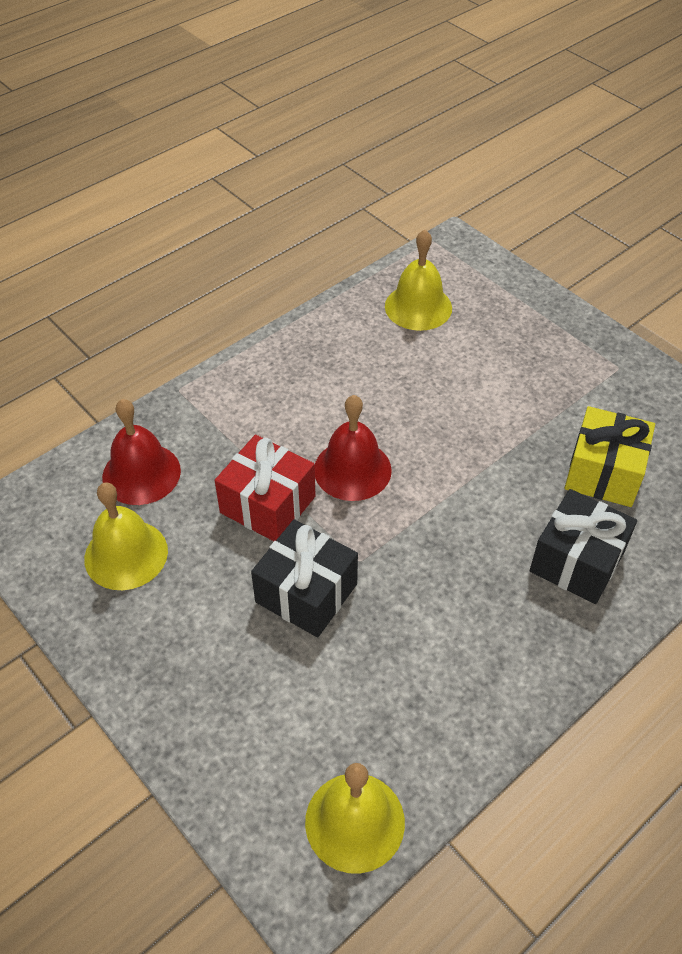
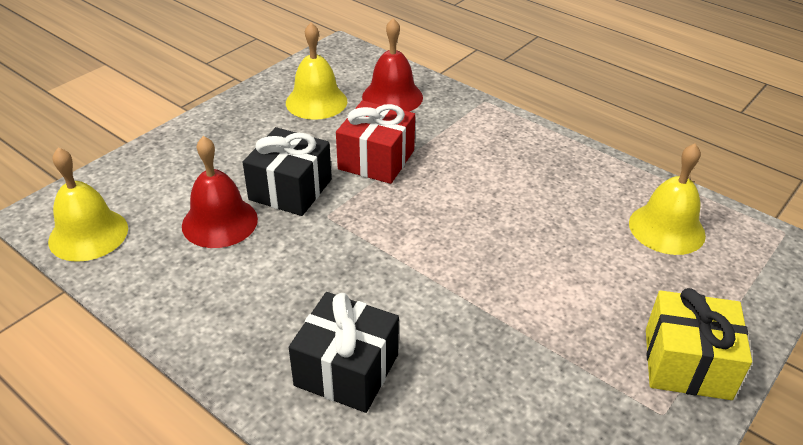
camera: 80 degrees right, 10 degrees down
red bell [315,395,392,501] -> red bell moved to [182,136,258,248]
yellow gift [565,406,655,507] -> yellow gift moved to [646,288,752,400]

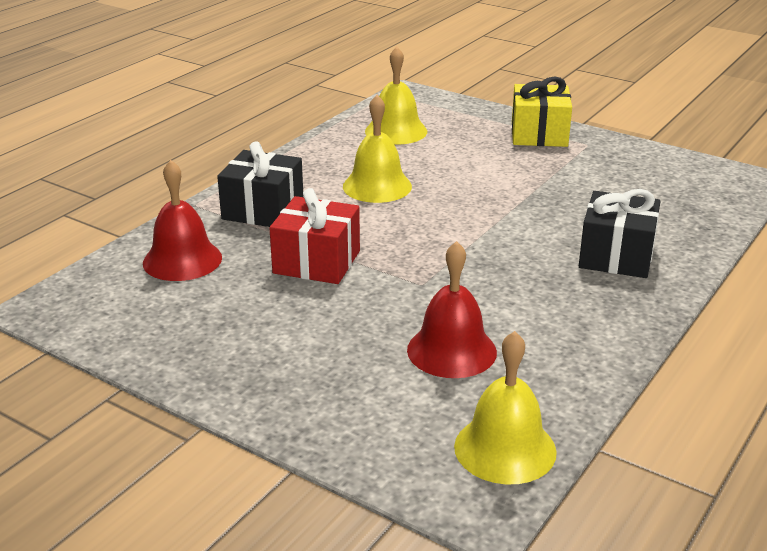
camera: 95 degrees left, 10 degrees down
black gift [243,127,332,216] -> black gift moved to [217,141,303,227]
yellow bell [286,22,347,120] -> yellow bell moved to [343,95,412,203]

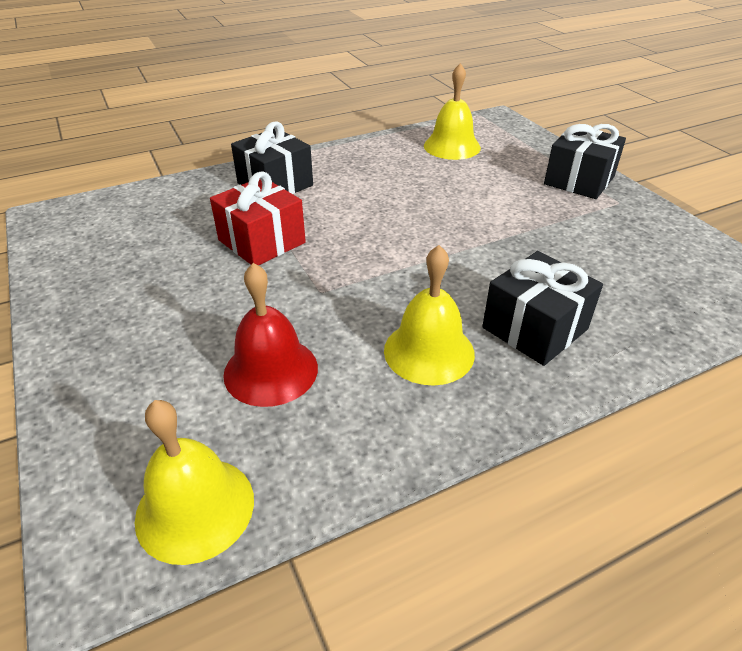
camera: 30 degrees right, 10 degrees up
red bell [143,160,222,281] -> none
yellow bell [343,95,412,203] -> yellow bell moved to [384,245,475,386]
yellow gift [512,76,572,147] -> black gift [544,124,626,199]

